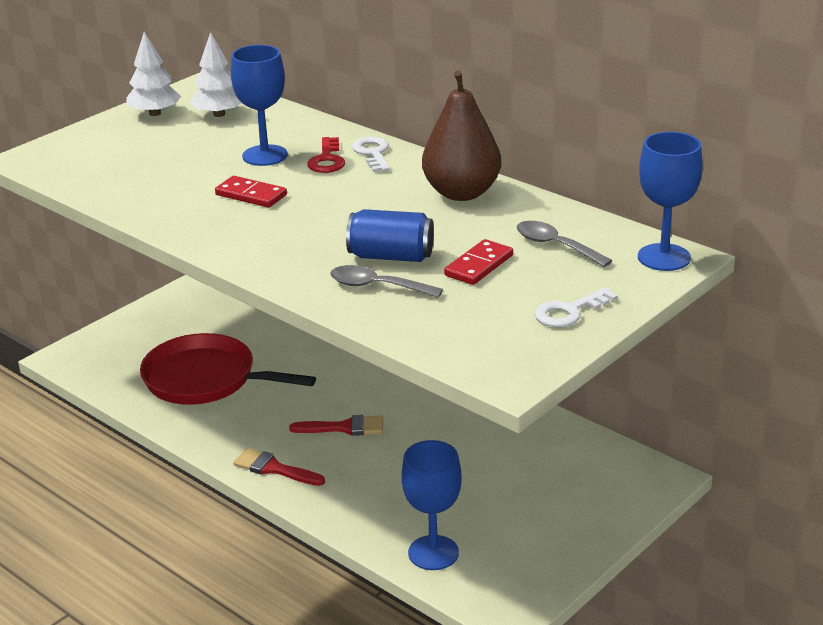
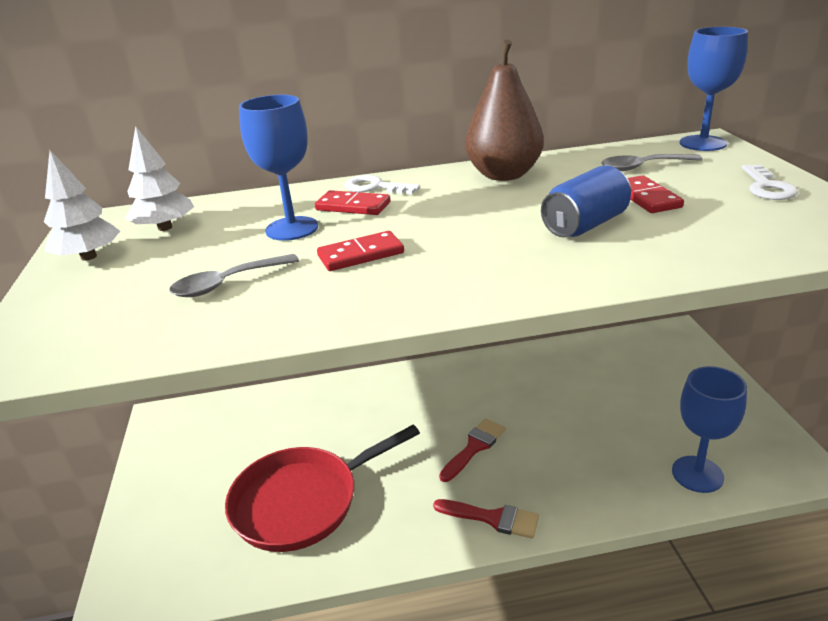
camera: 50 degrees left, 0 degrees up
red brush [233,448,325,486] -> red brush turned 135 degrees counterclockwise [433,499,539,539]
red key [307,137,345,173] -> red domino [315,190,391,215]
grey spoon [330,265,443,298] -> grey spoon moved to [169,254,299,297]

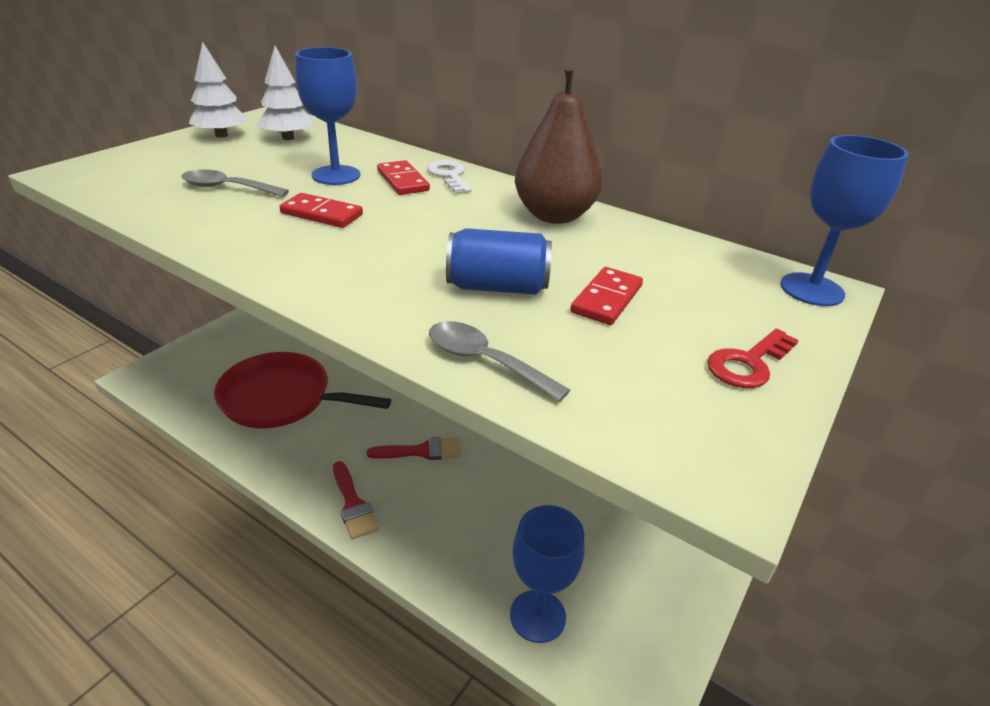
camera: 40 degrees right, 5 degrees up
grey spoon [601,154,703,171] -> grey spoon moved to [429,321,570,402]
white key [742,165,798,200] -> red key [707,329,799,388]

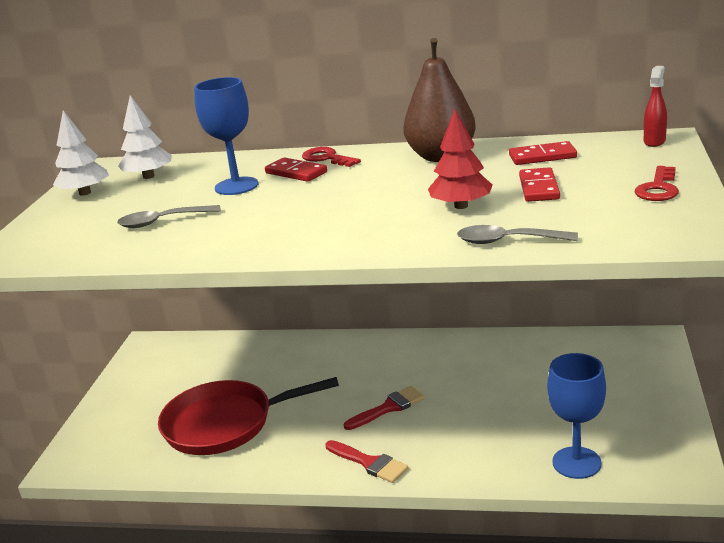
camera: 20 degrees left, 10 degrees down
red domino [280,193,363,228] -> red domino moved to [509,141,577,165]
white key [427,160,472,193] -> red key [302,147,361,167]
blue can [446,228,552,295] -> red tree [428,109,493,209]
blue goblet [780,135,908,306] -> red spray bottle [644,66,667,147]

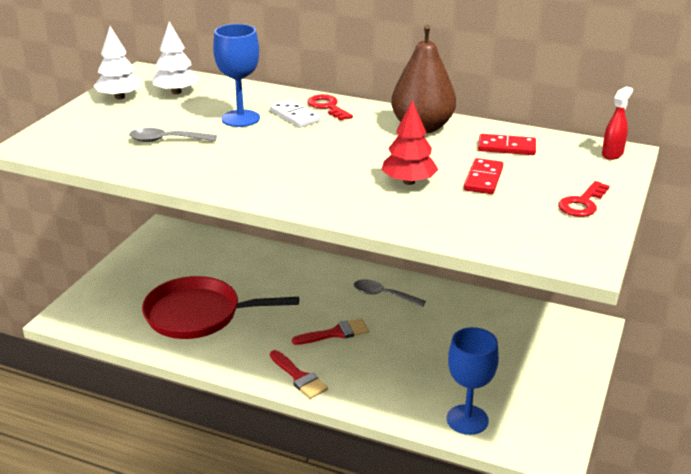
camera: 10 degrees right, 5 degrees up
red domino [265,158,327,182] -> white domino [270,99,321,128]
grey spoon [457,225,578,244] -> grey spoon moved to [354,279,426,307]

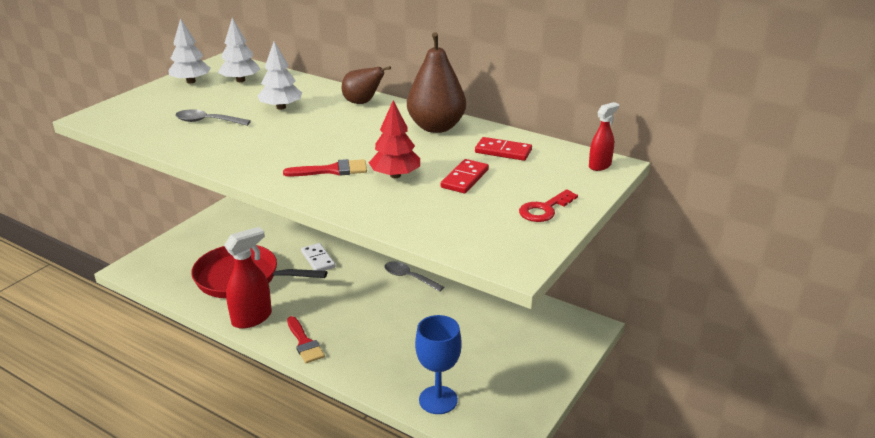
camera: 10 degrees right, 0 degrees up
blue goblet [213,24,260,127] -> white tree [258,41,302,110]
white domino [270,99,321,128] -> white domino moved to [301,243,335,271]
red brush [292,319,369,345] -> red brush moved to [283,159,367,177]
red key [307,94,353,120] -> brown pear [342,66,391,104]
none -> red spray bottle [224,227,272,329]

